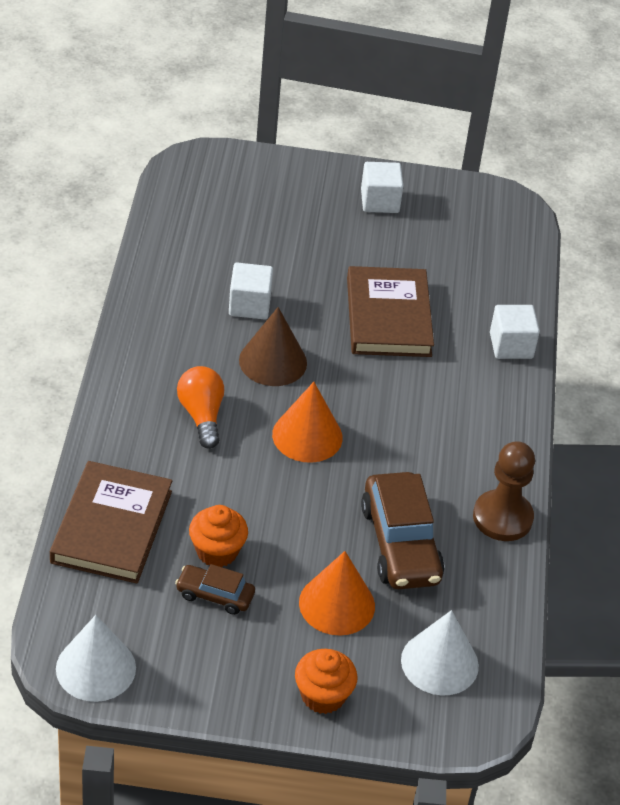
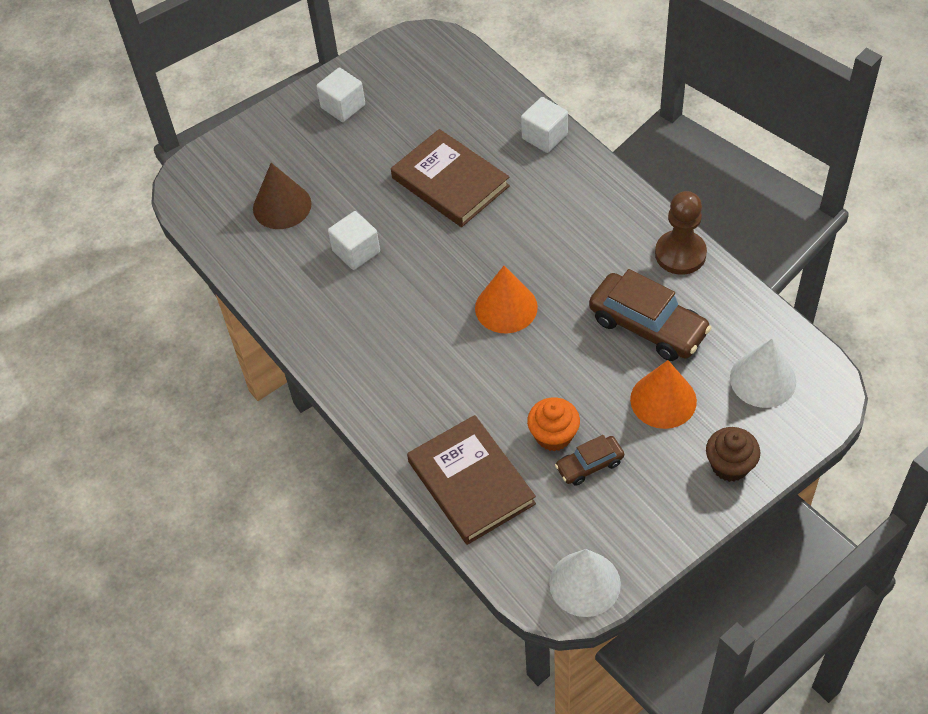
camera: 35 degrees left, 10 degrees up
orange light bulb [177,366,224,449] -> none
brown cone [239,307,307,386] -> brown cone moved to [253,163,311,229]
orange cupcake [295,649,358,714] -> brown cupcake [706,427,760,482]

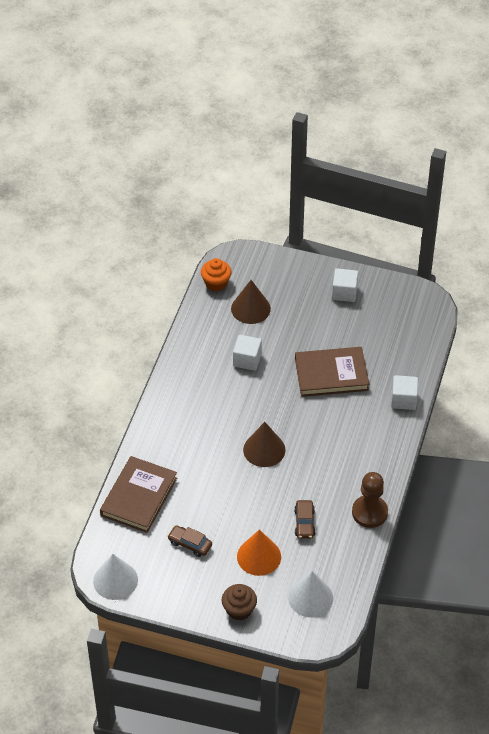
camera: 50 degrees right, 5 degrees down
brown book [391,129,510,227] -> brown book turned 75 degrees clockwise [295,347,369,397]
orange cone [475,266,538,334] -> brown cone [243,422,285,467]
orange cupcake [527,397,580,451] -> orange cupcake moved to [201,258,231,291]
brown car [589,269,712,361] -> brown car [294,500,315,539], size x0.54

